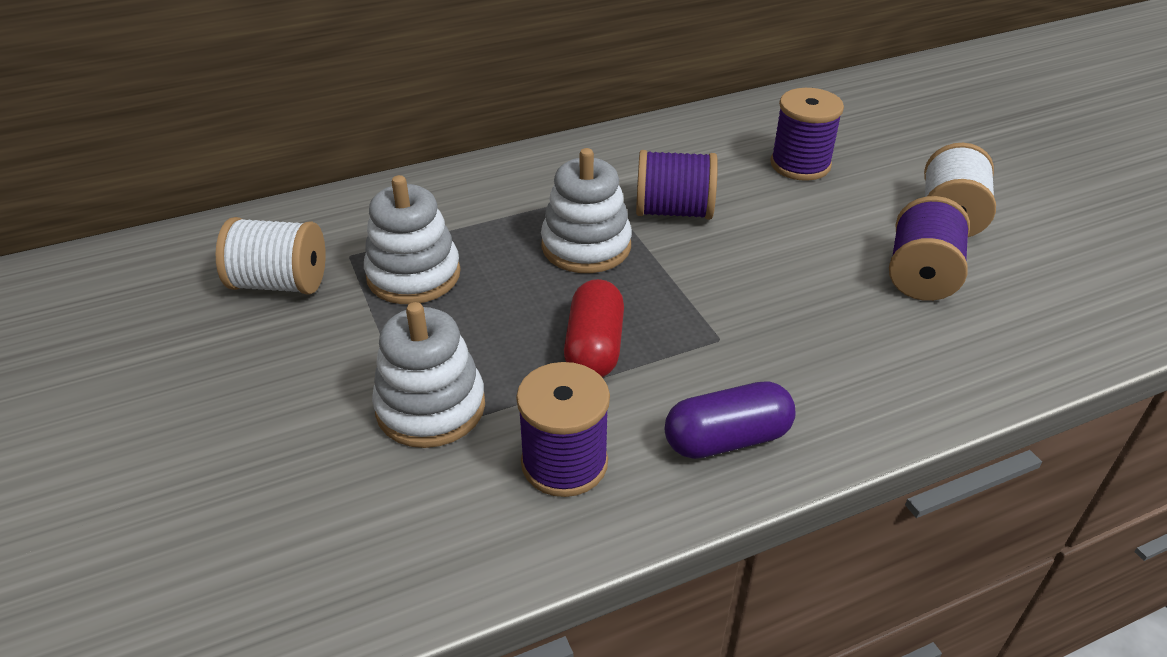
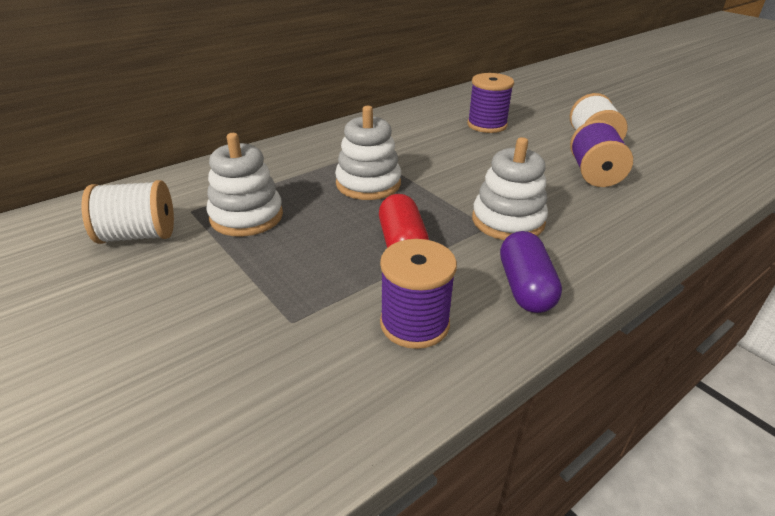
camera: 15 degrees left, 5 degrees down
white stacking toy [372,302,485,448] -> white stacking toy moved to [472,137,548,240]
purple spool [636,150,718,219] -> none
purple capsule [665,381,796,459] -> purple capsule turned 60 degrees counterclockwise [500,231,562,313]

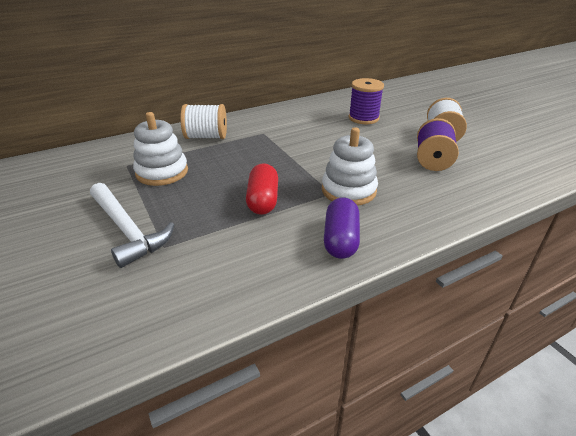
camera: 10 degrees right, 0 degrees up
white spool [81,180,174,244] -> white spool moved to [180,104,227,139]
white stacking toy [335,106,401,200] -> none
purple spool [380,239,457,349] -> none
none -> white hammer [90,183,175,268]

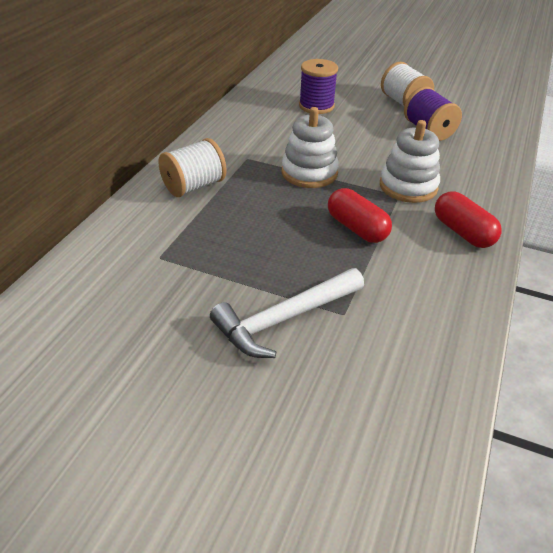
camera: 40 degrees left, 5 degrees up
white hammer [90,183,175,268] -> white hammer turned 135 degrees clockwise [210,268,364,358]
white stacking toy [133,112,188,186] -> white stacking toy moved to [282,107,339,188]
purple capsule [324,197,360,259] -> red capsule [435,191,502,248]

